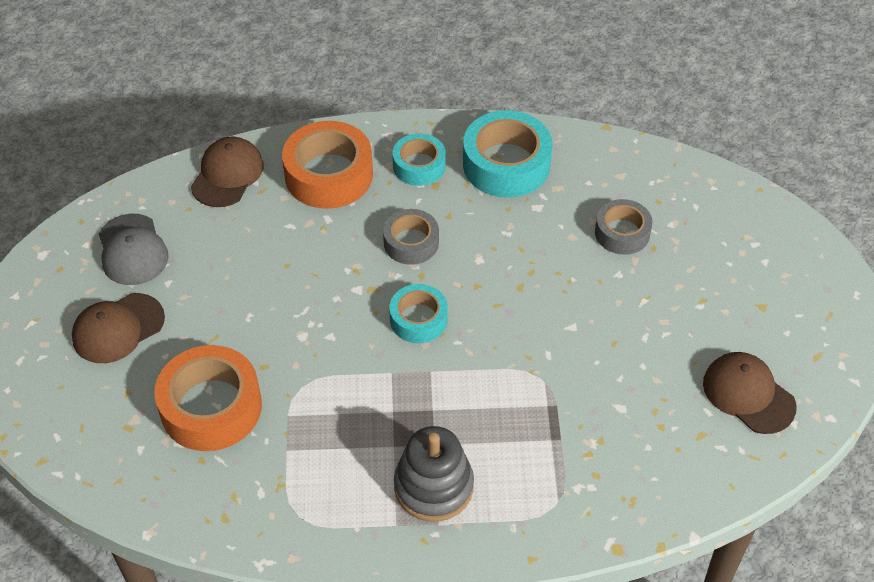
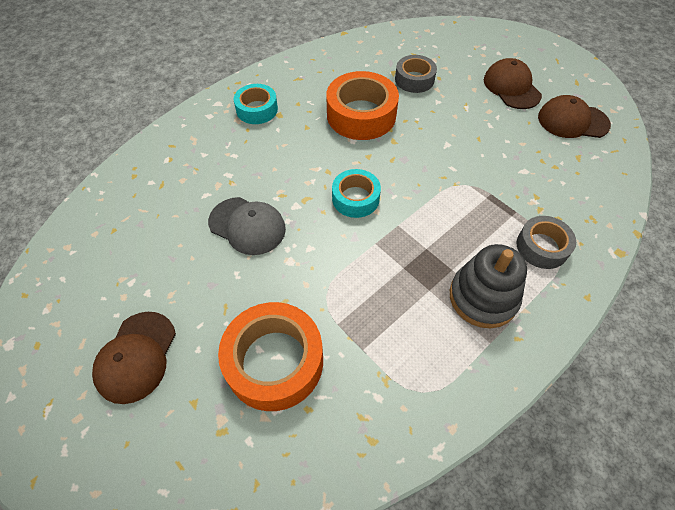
camera: 40 degrees left, 5 degrees up
grey cap [99,214,169,285] -> grey cap moved to [208,197,286,255]
brown cap [191,137,264,207] -> brown cap moved to [484,58,542,109]
orange tape [282,121,373,209] -> orange tape moved to [326,71,399,140]
grey tape [383,209,439,265] -> grey tape moved to [517,216,576,269]
turquoise tape [463,110,552,197] -> none

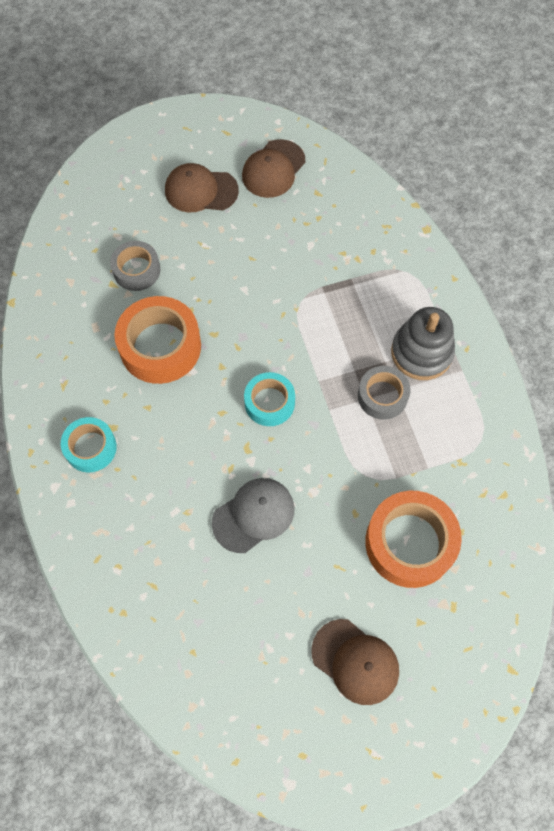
camera: 65 degrees left, 10 degrees up
grey tape [517,216,576,269] -> grey tape moved to [358,366,411,420]

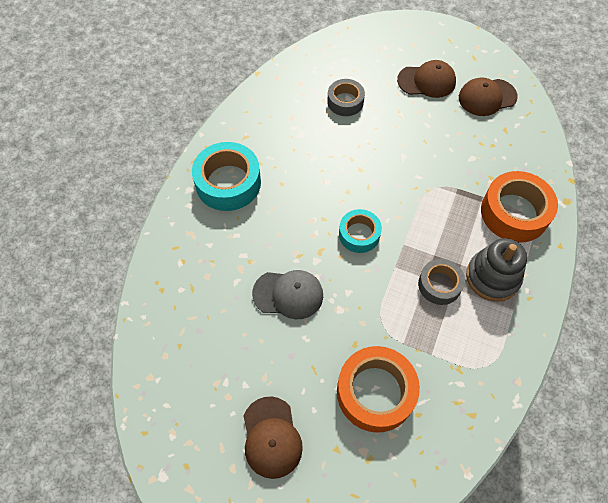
camera: 40 degrees right, 5 degrees down
turquoise tape [61,417,117,473] -> turquoise tape [192,142,261,211], size x1.66
orange tape [114,296,201,384] -> orange tape moved to [481,171,558,243]
brown cap [165,163,239,213] -> brown cap turned 135 degrees clockwise [397,60,456,98]

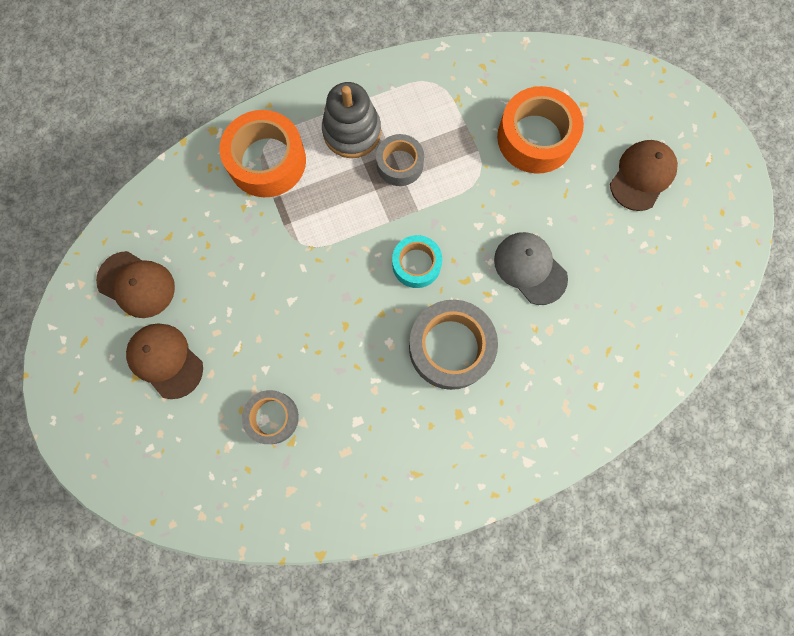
camera: 135 degrees left, 15 degrees up
turquoise tape [192,142,261,211] -> none
none -> grey tape [409,300,498,390]

